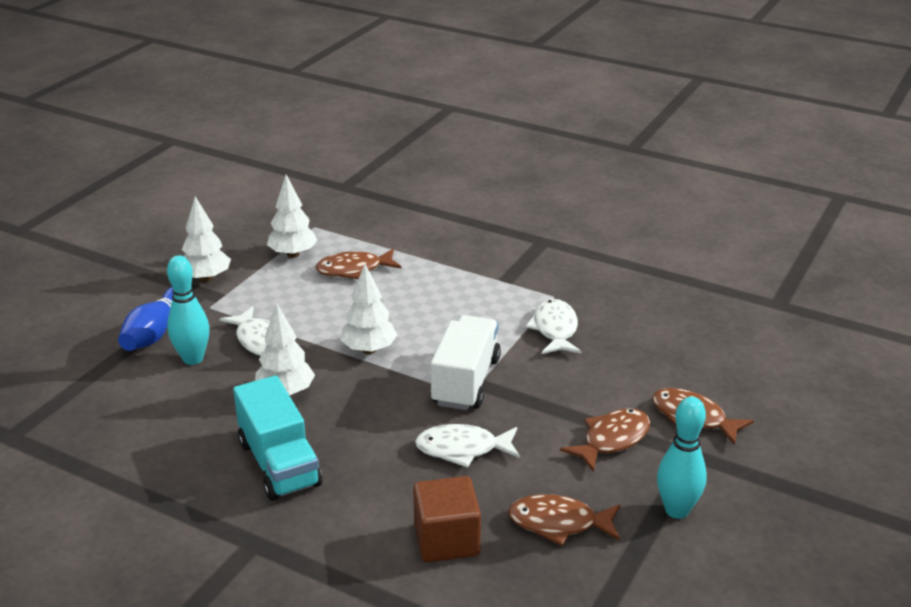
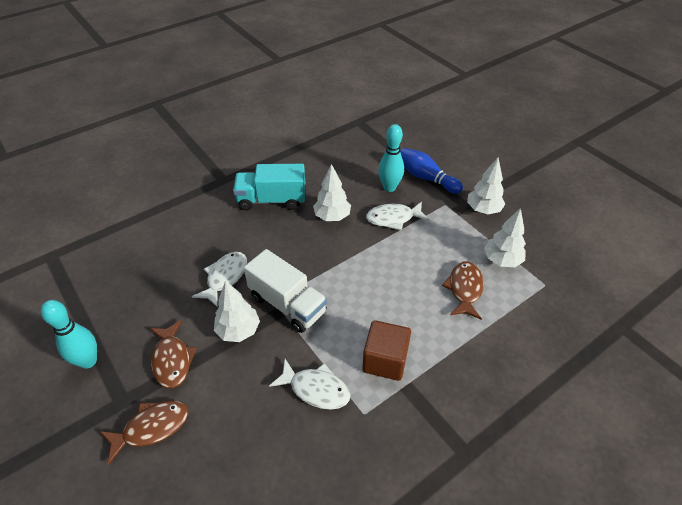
camera: 115 degrees right, 15 degrees up
white tree [340,264,398,354] -> white tree moved to [214,280,260,342]
brown cube [413,476,481,562] -> brown cube moved to [362,320,411,381]
brown fish [508,494,621,546] -> none

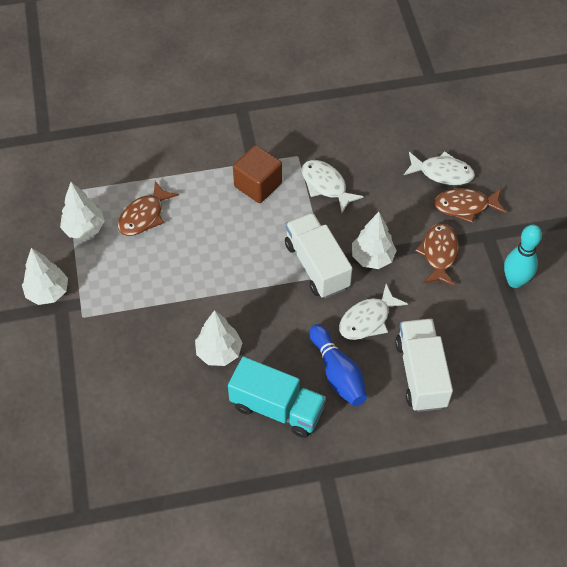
camera: 155 degrees left, 10 degrees up
white fish [366,202,430,230] -> white fish moved to [404,151,475,185]
turquoise bowling pin [378,124,404,192] -> none
blue bowling pin [400,148,463,194] -> blue bowling pin moved to [309,324,367,406]
none -> white truck [395,319,453,412]

